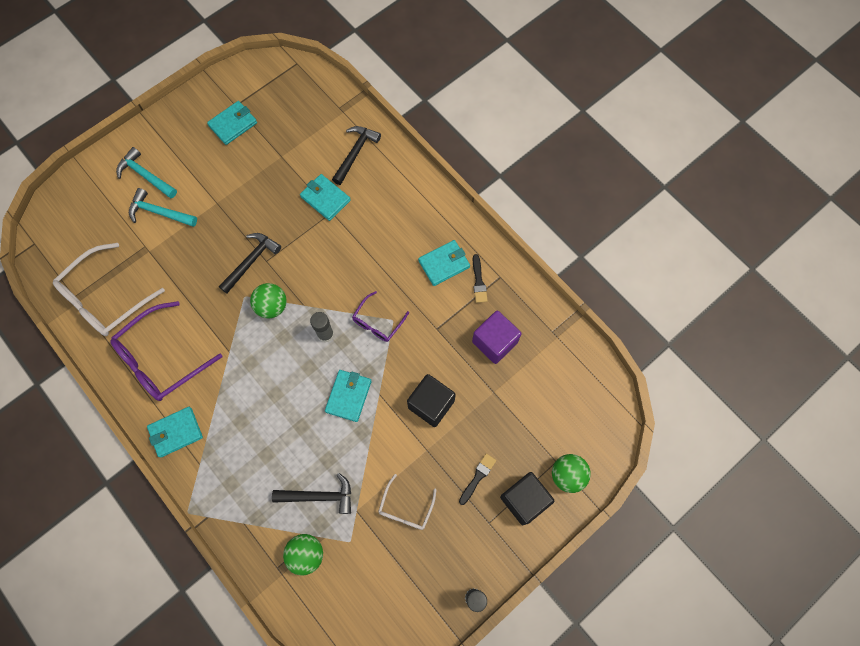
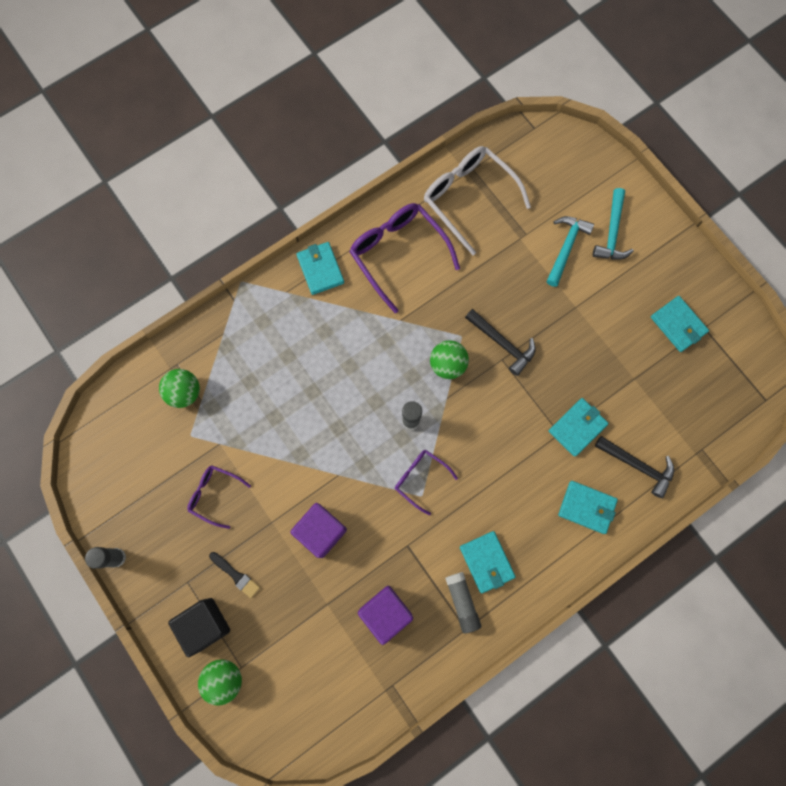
camera: 95 degrees right, 5 degrees up
turquoise hammer [116,147,177,198] -> turquoise hammer turned 150 degrees clockwise [593,188,634,260]
black hammer [272,473,351,514] -> none
turquoise wallet [325,370,372,422] -> turquoise wallet moved to [558,481,618,534]
white glasses [378,474,437,530] -> purple glasses [187,465,251,529]
black cube [407,374,456,427] -> purple cube [290,503,347,558]
black brush [473,254,488,303] -> grey glue stick [445,572,481,633]

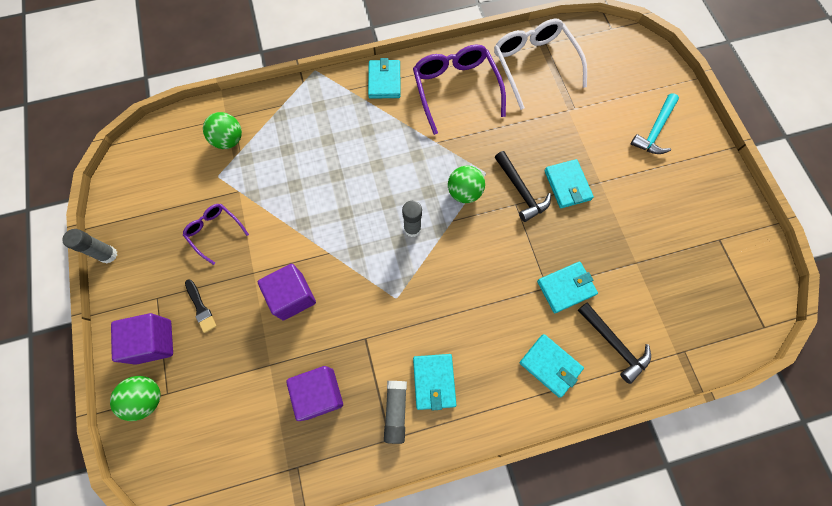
camera: 20 degrees right, 5 degrees down
black cube [168,598,230,657] -> purple cube [111,313,173,365]
purple glasses [395,450,458,515] -> none
turquoise hammer [546,216,594,287] -> none
turquoise wallet [651,296,709,352] -> turquoise wallet moved to [544,159,594,208]

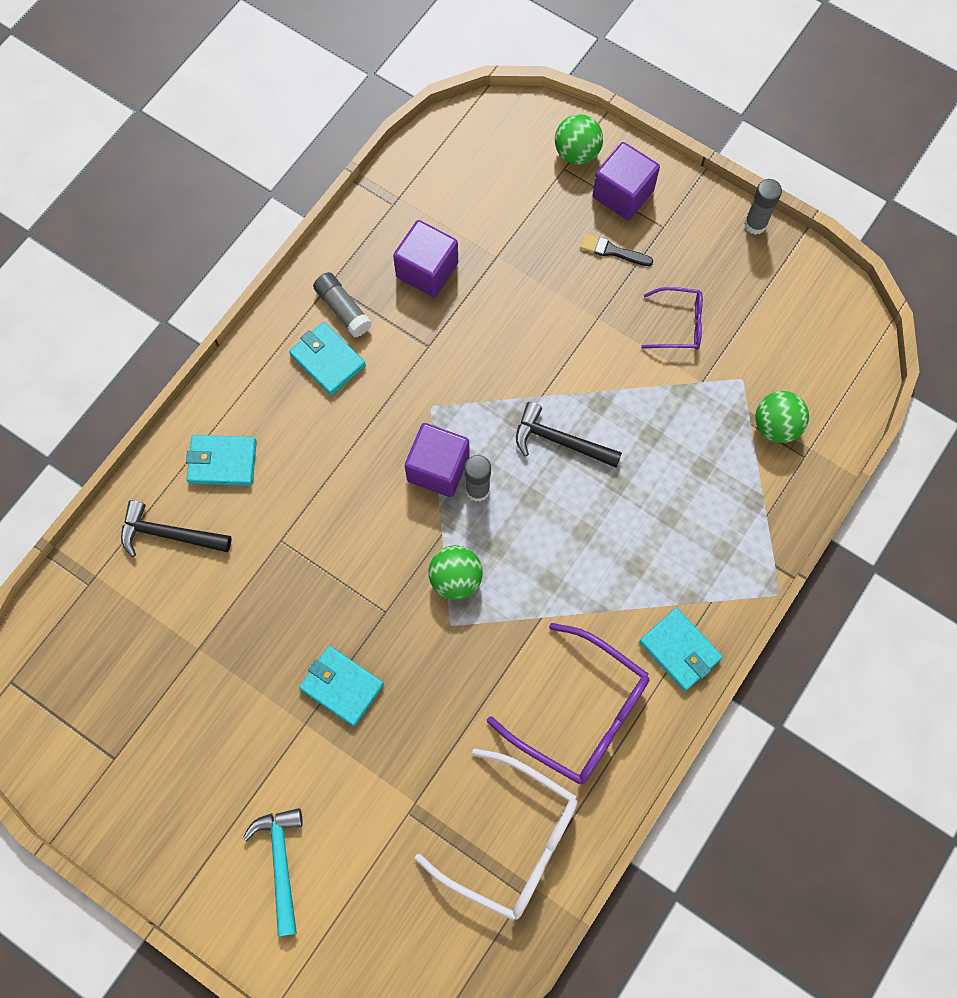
camera: 140 degrees right, 0 degrees up
purple cube [258,264,316,320] -> purple cube moved to [405,423,470,497]
black hammer [495,151,551,222] -> black hammer moved to [516,402,622,467]
turquoise wallet [537,262,598,313] -> none

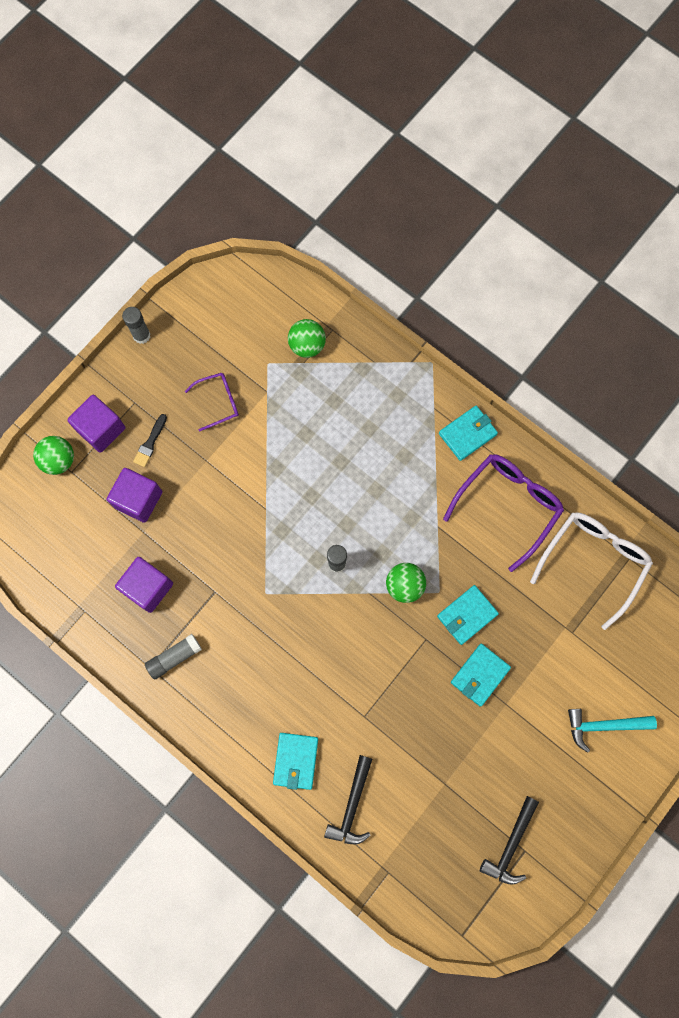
camera: 85 degrees left, 5 degrees up
turquoise wallet [289,322,366,395] -> turquoise wallet moved to [437,585,499,645]
purple cube [405,423,470,497] -> purple cube moved to [107,468,162,523]
black hammer [516,402,622,467] -> black hammer moved to [480,796,539,885]
purple glasses [641,287,703,350] -> purple glasses turned 60 degrees clockwise [185,373,239,431]

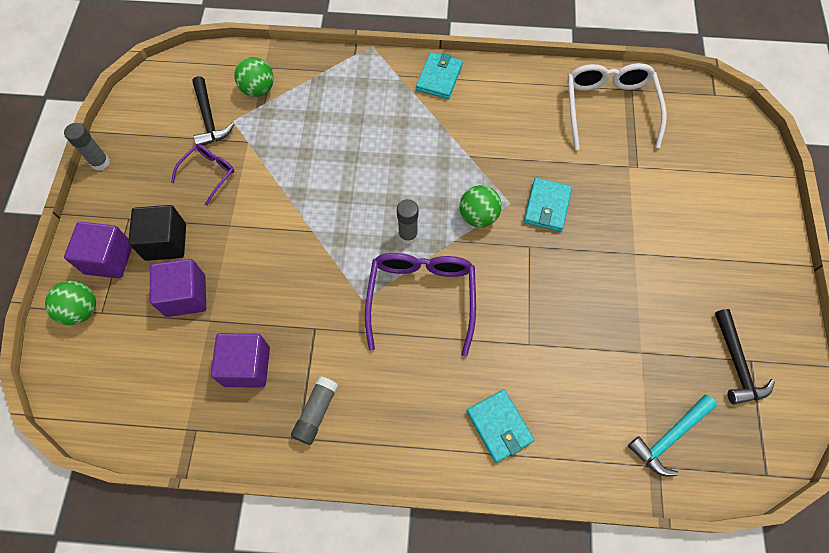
camera: 35 degrees left, 10 degrees down
black brush [133,414,167,467] -> black cube [128,205,186,261]
black hammer [324,755,372,844] -> black hammer moved to [192,76,234,146]
purple glasses [443,454,564,572] -> purple glasses moved to [365,253,476,357]
turquoise wallet [451,644,511,707] -> none
turquoise hammer [568,709,657,753] -> turquoise hammer moved to [628,395,717,476]

